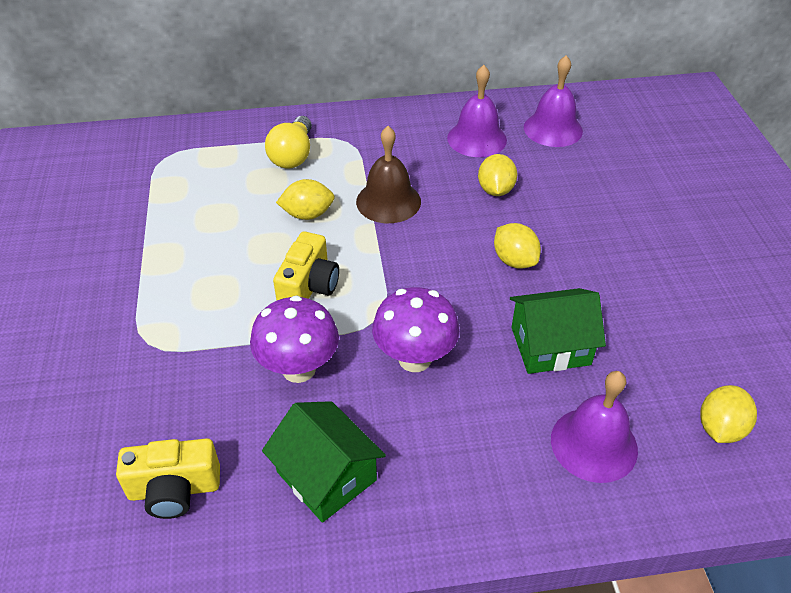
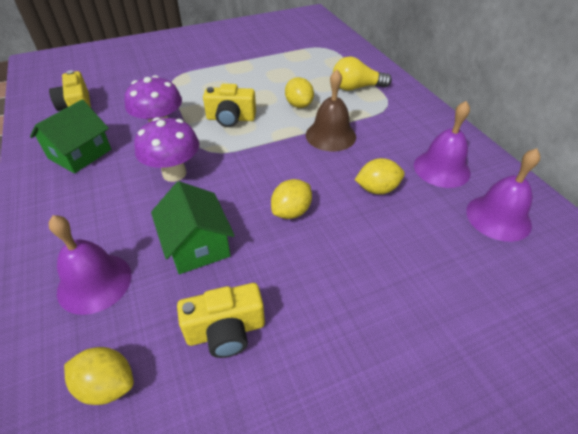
camera: 75 degrees right, 0 degrees up
none -> yellow camera [177,283,265,358]

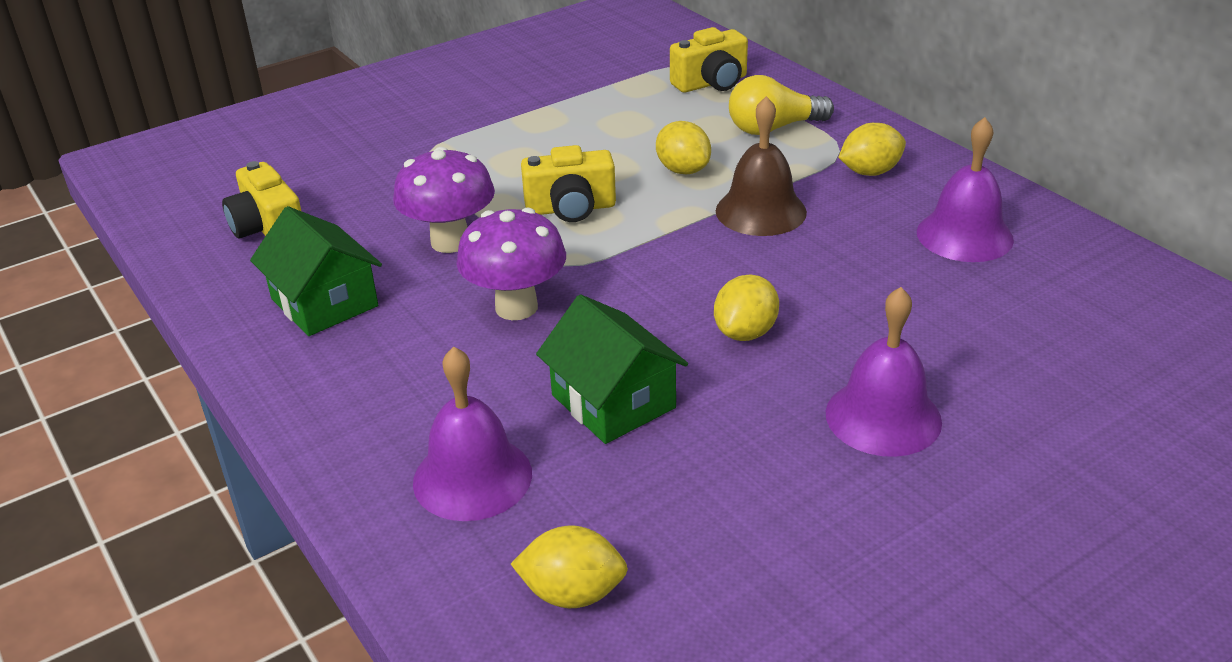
camera: 10 degrees left, 10 degrees down
green house [30,99,111,174] -> green house turned 60 degrees counterclockwise [250,206,382,336]
yellow camera [177,283,265,358] -> yellow camera moved to [670,27,748,93]
yellow lemon [355,158,405,194] -> yellow lemon moved to [838,123,906,176]
purple bell [466,148,540,242] -> purple bell moved to [826,287,942,457]

